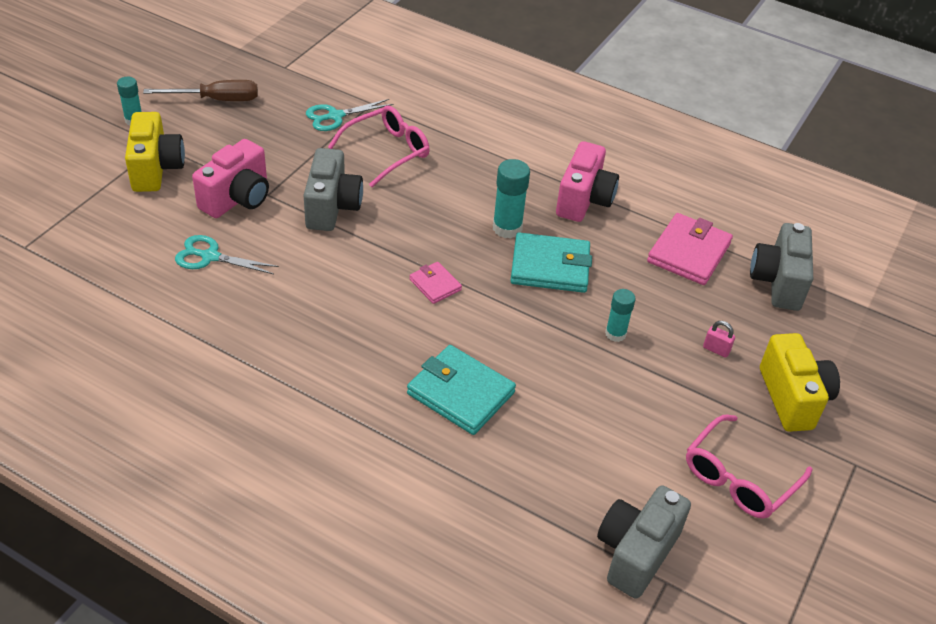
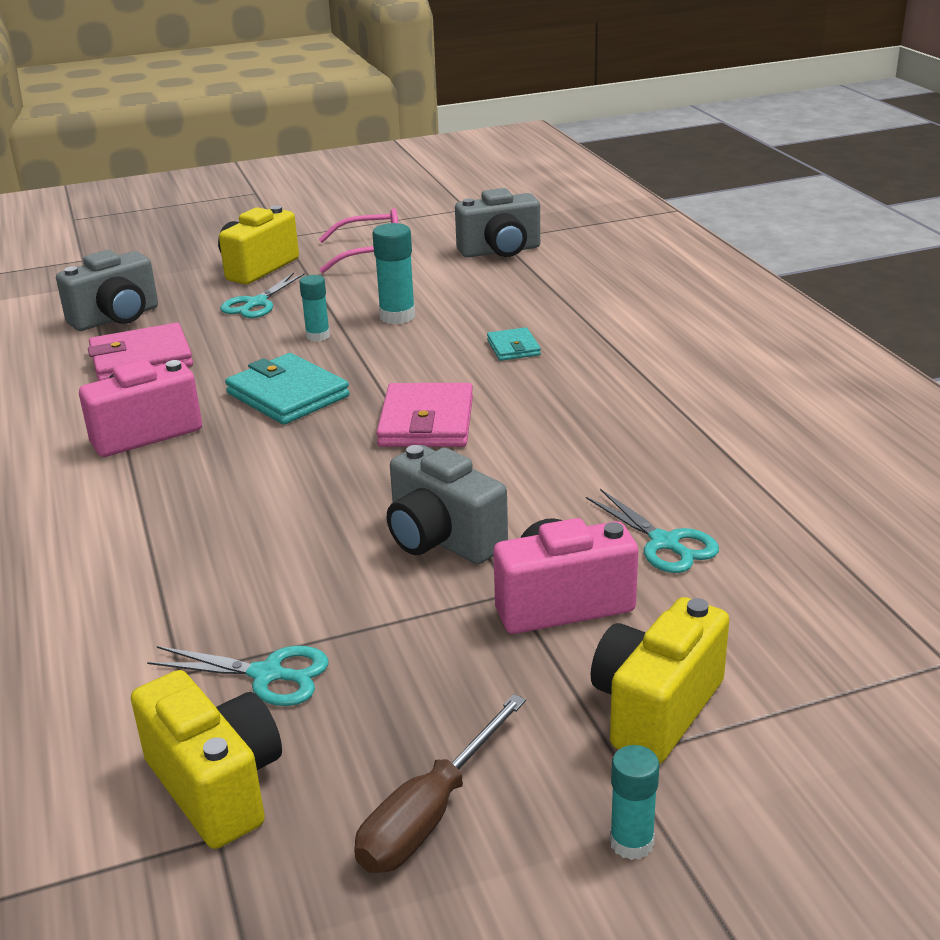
camera: 135 degrees left, 15 degrees down
brown screwdriver [143,80,258,101] -> brown screwdriver turned 90 degrees counterclockwise [354,694,526,873]
grey camera [304,148,363,231] -> grey camera turned 90 degrees counterclockwise [387,445,508,564]
pink glasses [328,105,430,187] -> none
turquoise wallet [407,345,516,435] -> turquoise wallet [487,327,541,361], size x0.54
pink wallet [409,262,462,304] -> pink wallet [376,383,473,447], size x1.84
turquoise glue stick [493,159,530,239] -> turquoise glue stick moved to [372,223,415,324]
pink padlock [703,321,735,358] -> turquoise scissors [220,273,305,318]
none -> yellow camera [131,670,282,849]

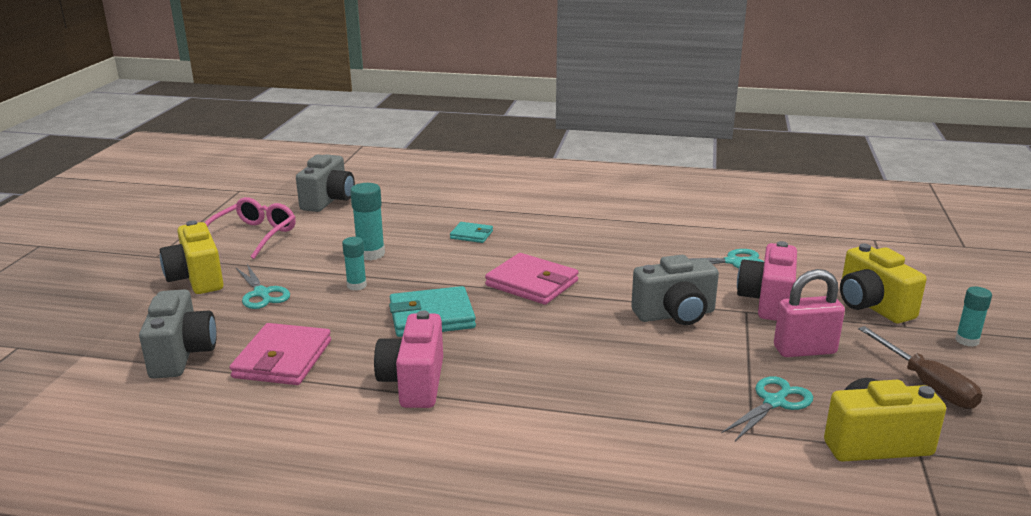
camera: 60 degrees left, 5 degrees down
none -> pink padlock [774,269,845,357]

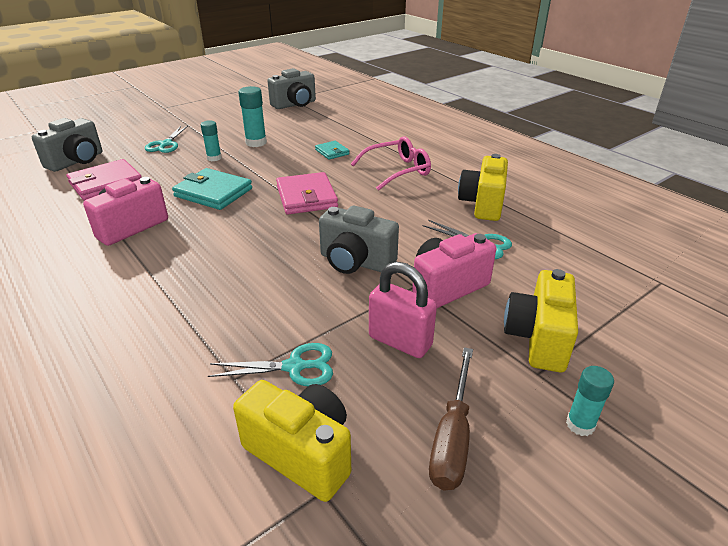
camera: 40 degrees right, 10 degrees up
yellow camera [160,220,224,294] -> yellow camera moved to [458,154,508,221]
pink glasses [205,197,296,259] -> pink glasses moved to [351,137,431,191]

